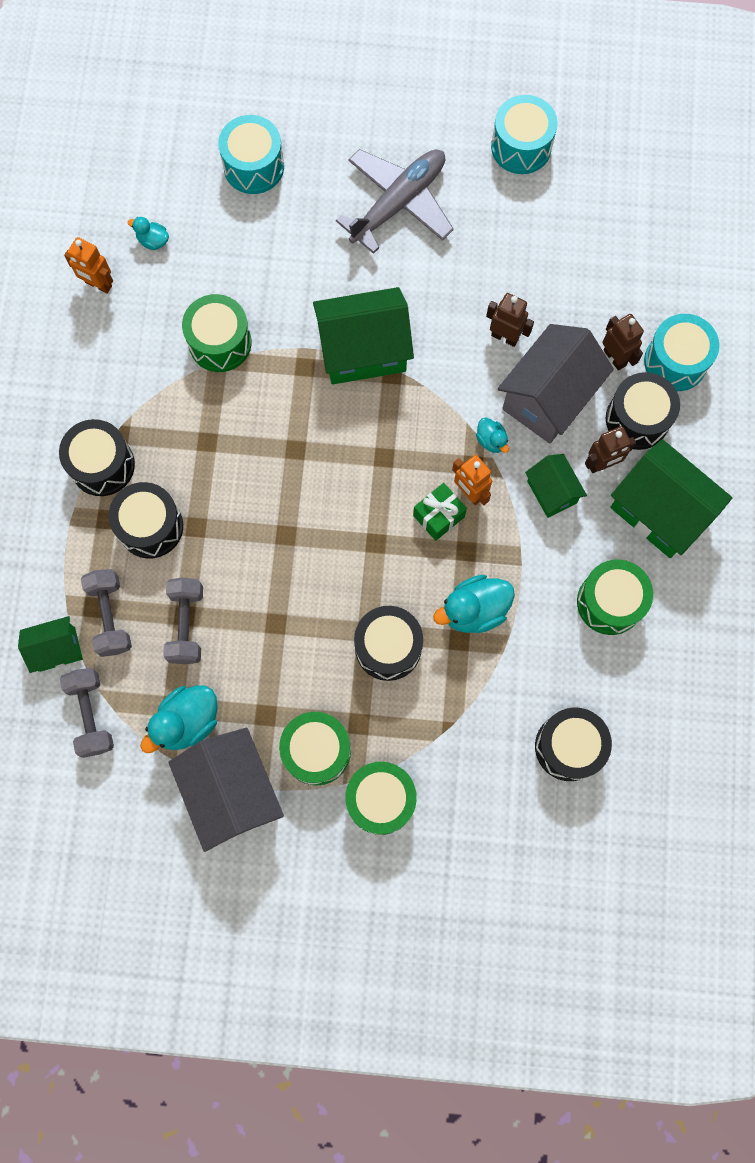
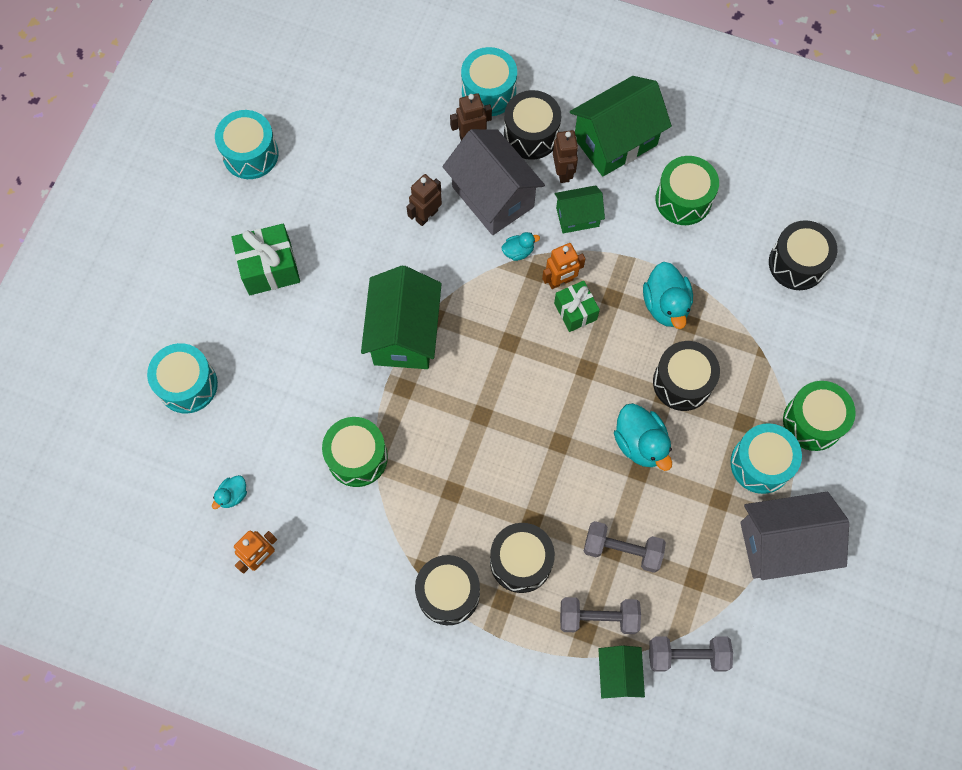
camera: 75 degrees left, 5 degrees down
turquoise duck [140,685,218,753] -> turquoise duck moved to [614,403,672,471]
green drum [279,712,351,786] -> turquoise drum [730,423,802,494]
grey plane [336,149,454,254] -> green gift [231,224,300,295]

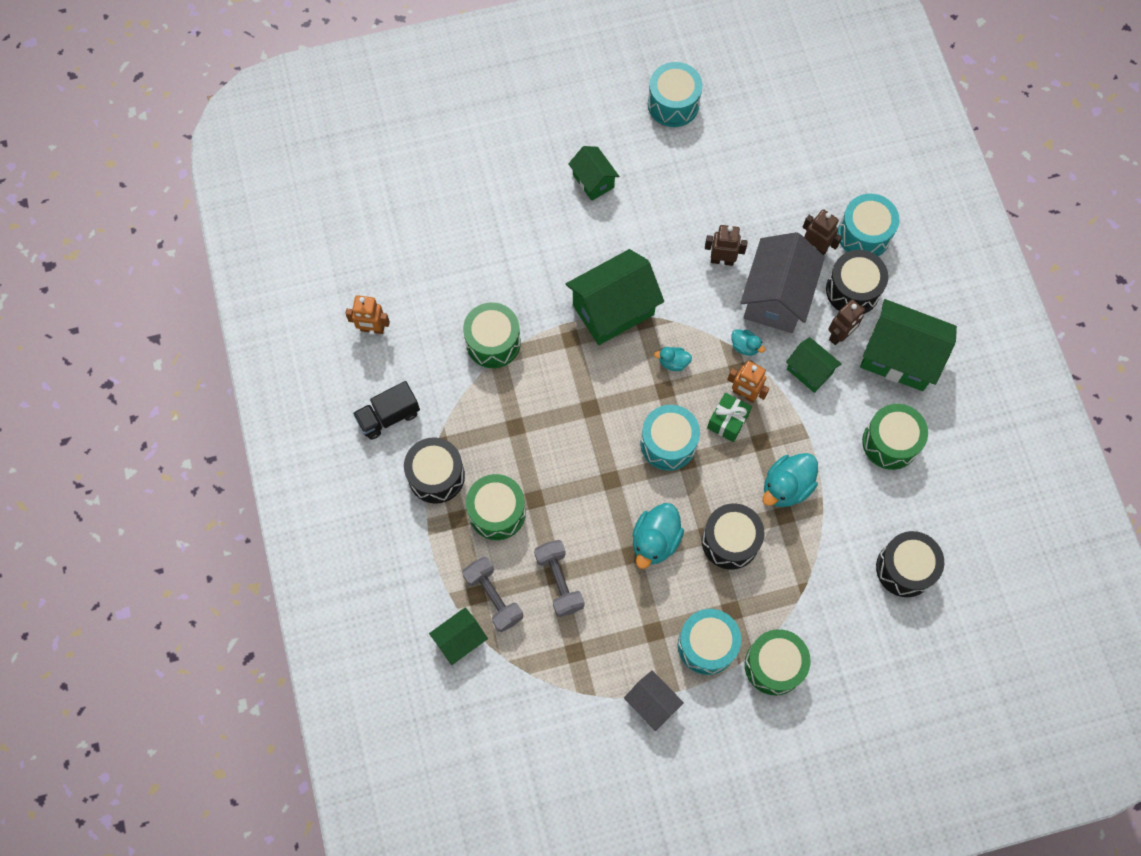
camera: 55 degrees right, 0 degrees up
turquoise drum [147,343,218,413] -> turquoise drum moved to [640,405,700,471]
turquoise duck [212,475,247,509] -> turquoise duck moved to [654,347,692,371]
green gift [231,224,300,295] -> green house [568,146,619,201]
black drum [490,523,555,593] -> green drum [466,474,526,540]
grey dumbbell [649,636,733,672] -> none
grey house [740,492,849,580] -> grey house [624,670,684,731], size x0.55
none -> black truck [353,381,420,440]

